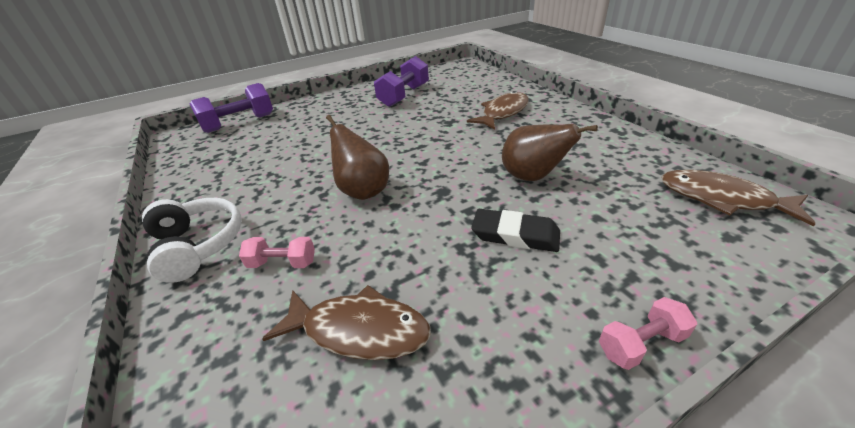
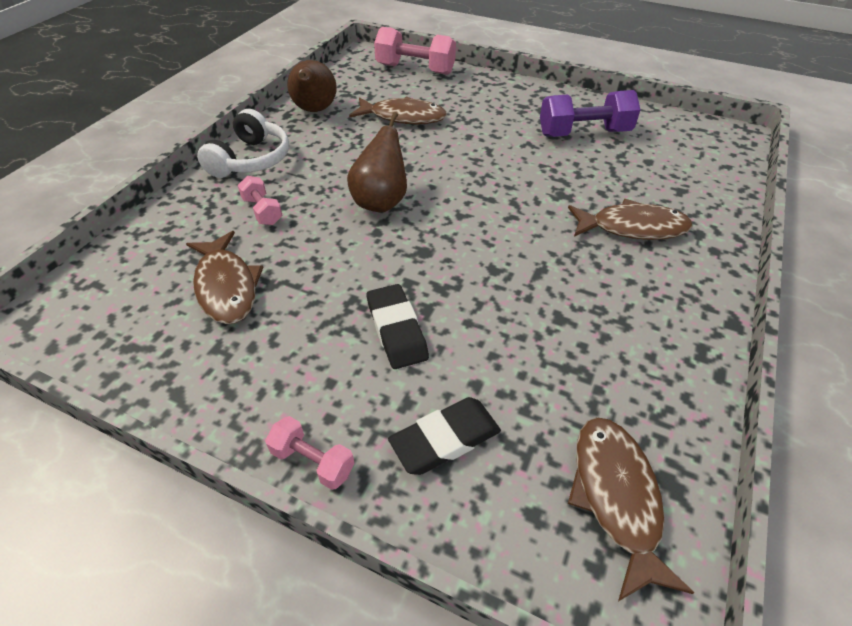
camera: 50 degrees right, 10 degrees up
purple dumbbell [190,83,273,133] -> pink dumbbell [374,27,456,75]
brown pear [502,124,598,181] -> brown pear moved to [287,60,337,112]
none -> brown fish [349,96,447,125]
none -> black eraser [388,397,501,475]

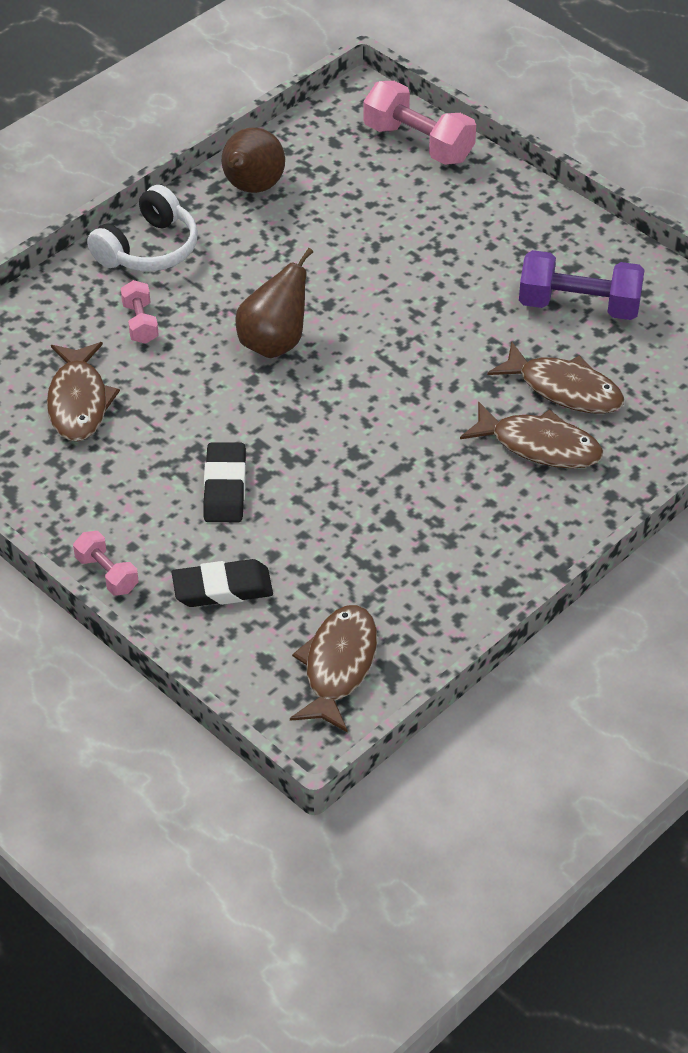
camera: 20 degrees right, 0 degrees up
brown fish [349,96,447,125] -> brown fish moved to [487,341,624,414]

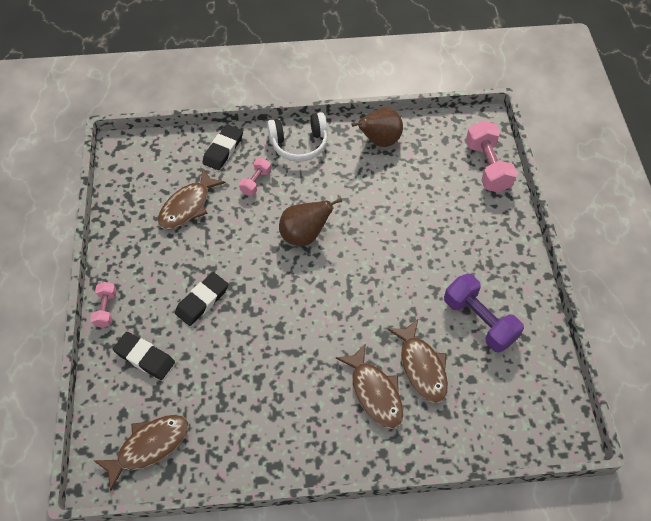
camera: 40 degrees right, 10 degrees up
none -> black eraser [202,124,243,170]

